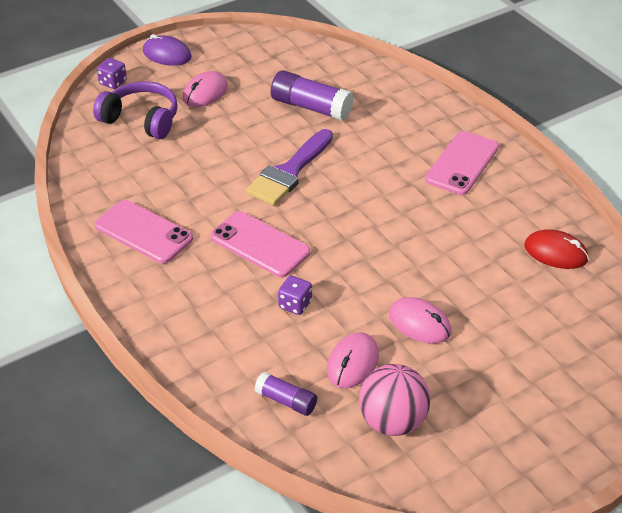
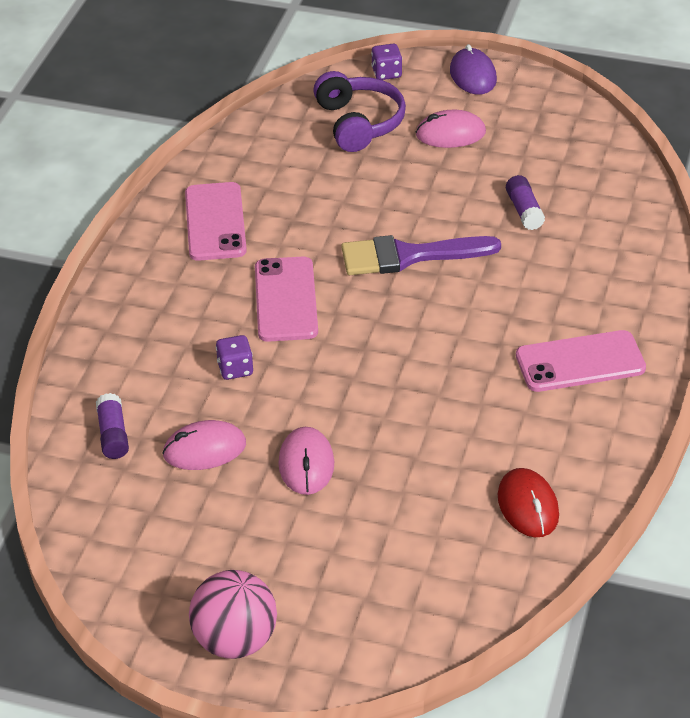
camera: 50 degrees right, 0 degrees up
purple glue stick [271,70,354,121] -> purple glue stick [506,175,545,230], size x0.58
pink ball [359,364,430,436] -> pink ball moved to [189,570,277,659]

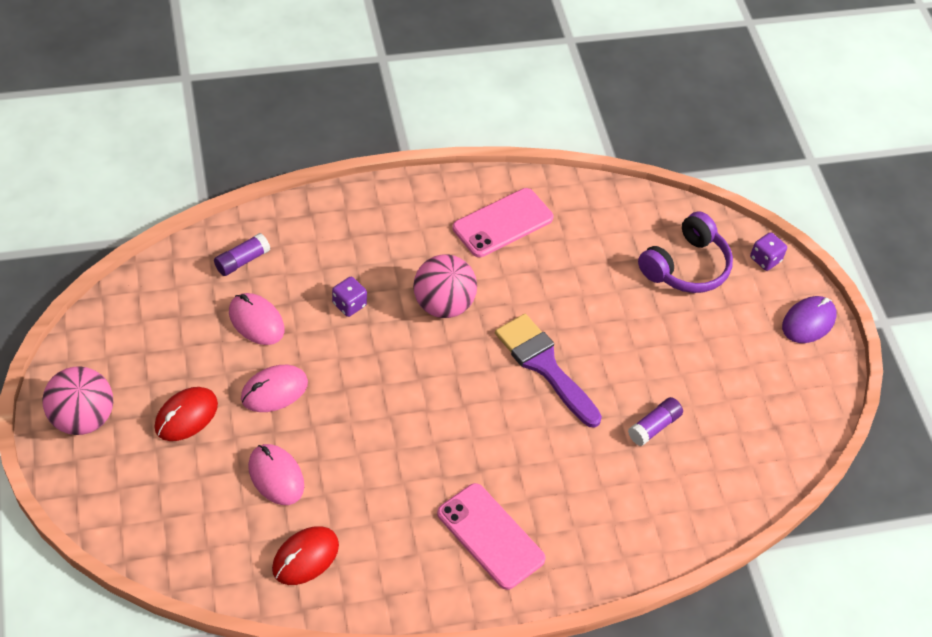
camera: 55 degrees right, 10 degrees up
pink phone [255,256,318,342] -> pink ball [413,254,477,318]
pink mouse [416,110,486,148] -> pink mouse moved to [248,444,304,505]
none -> red mouse [154,387,218,441]

